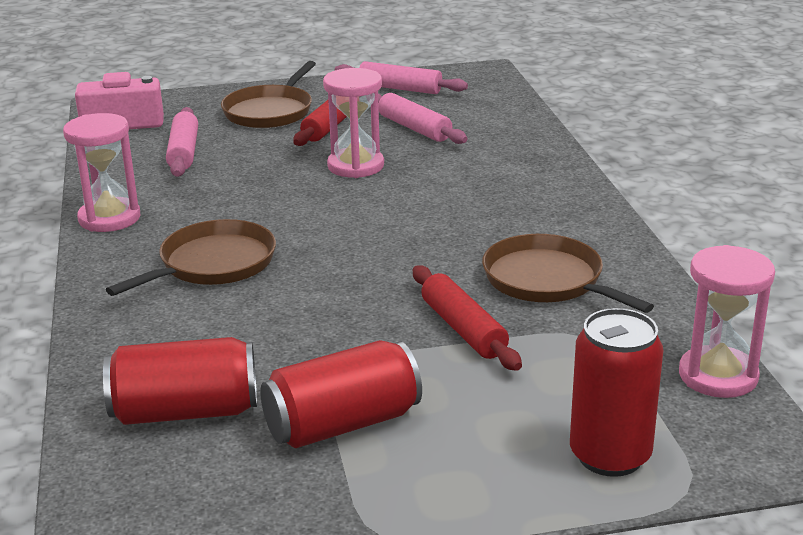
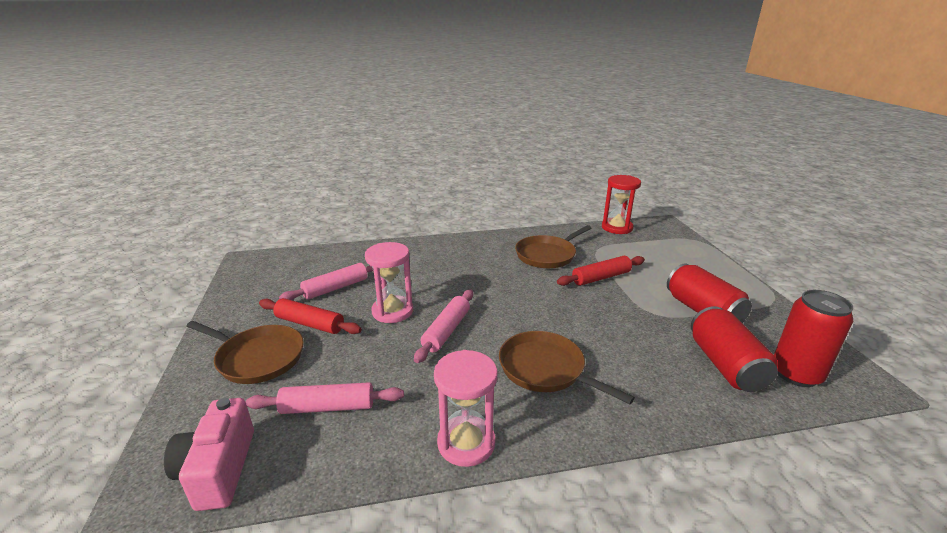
camera: 90 degrees left, 0 degrees up
pink rolling pin [335,61,468,94] -> pink rolling pin moved to [414,290,473,363]
red can [570,308,663,477] -> red can moved to [774,290,853,387]
pink hourglass [679,245,775,398] -> red hourglass [602,175,641,234]

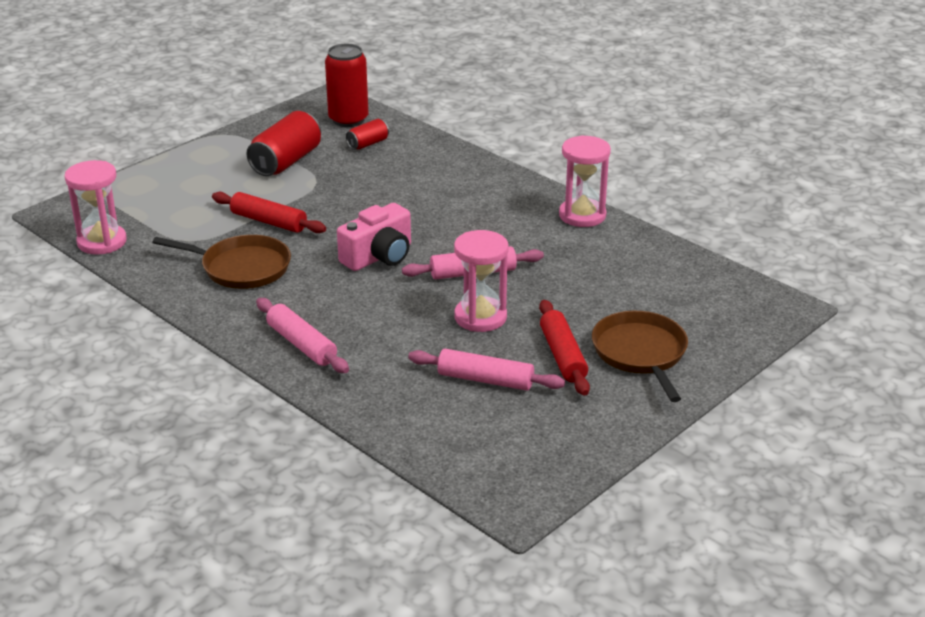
camera: 125 degrees left, 5 degrees up
pink camera [164,398,254,511] -> pink camera moved to [337,203,411,271]
pink rolling pin [246,382,404,414] -> pink rolling pin moved to [256,298,349,373]
brown pan [499,331,635,404] -> none
red hourglass [602,175,641,234] -> pink hourglass [65,160,127,255]
red can [691,306,778,392] -> red can [346,119,389,150], size x0.53

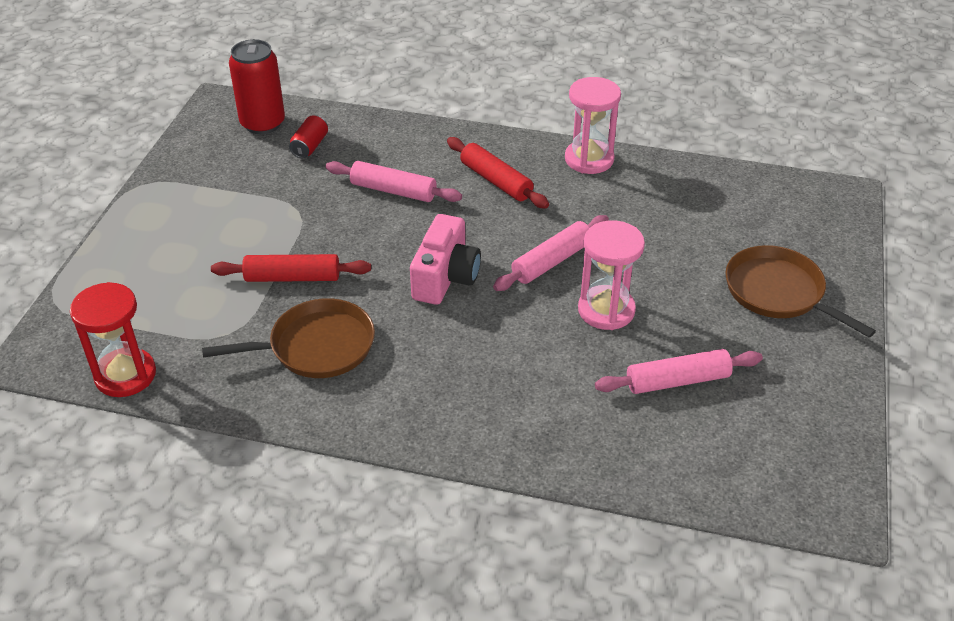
camera: 30 degrees left, 10 degrees up
pink hourglass [65,160,127,255] -> red hourglass [70,282,156,397]
red can [246,111,321,176] -> none
pink rolling pin [256,298,349,373] -> pink rolling pin moved to [326,161,462,202]
red rolling pin [539,300,590,396] -> red rolling pin moved to [447,137,549,208]

